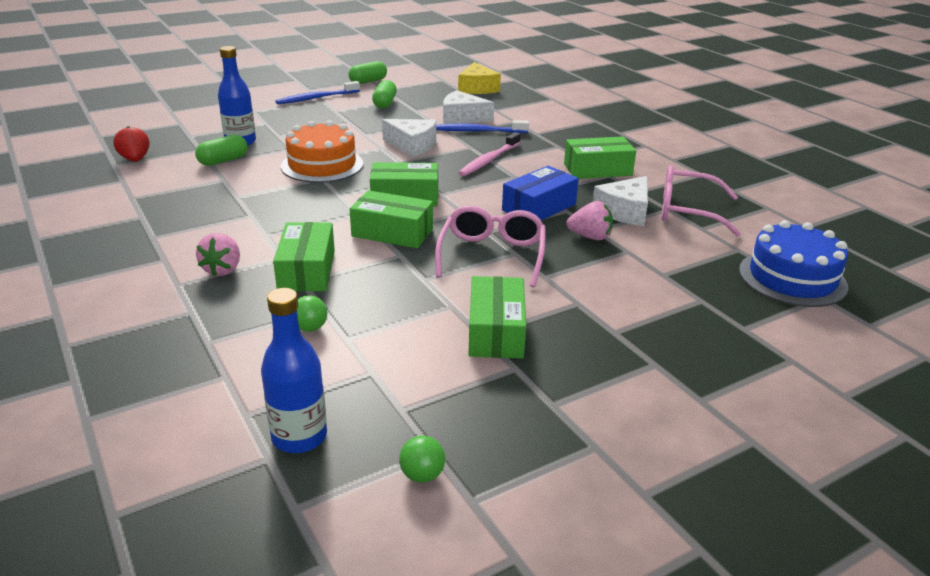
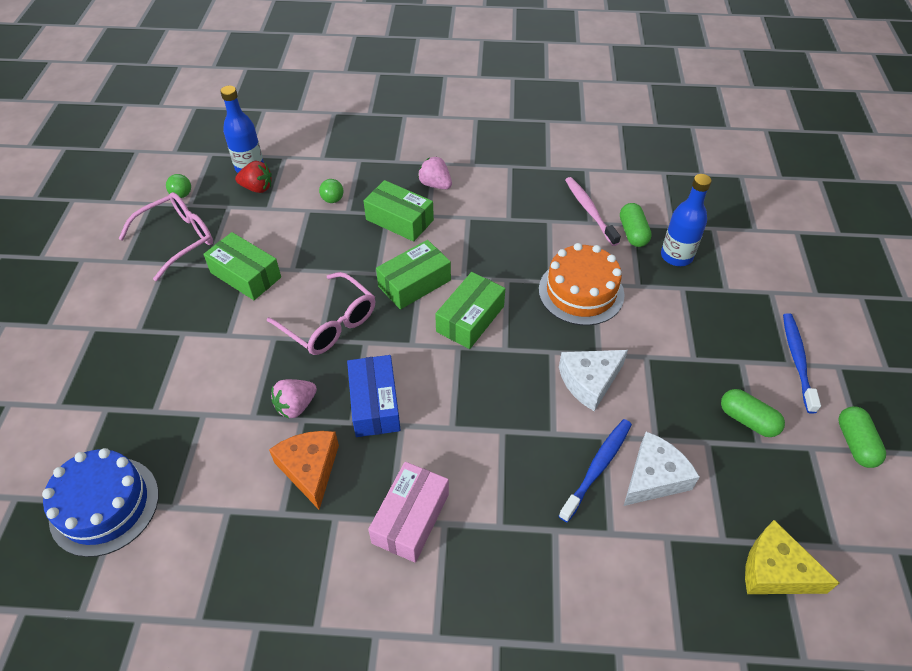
camera: 125 degrees right, 20 degrees up
red strawberry [113,126,149,162] -> red strawberry moved to [235,161,272,193]
pink toothbrush [458,132,521,176] -> pink toothbrush moved to [565,177,621,246]
green box [564,136,636,179] -> pink box [368,462,449,563]
white cheese [593,176,648,226] -> orange cheese [269,431,339,510]
pink glasses [661,165,741,237] -> pink glasses moved to [118,192,213,281]

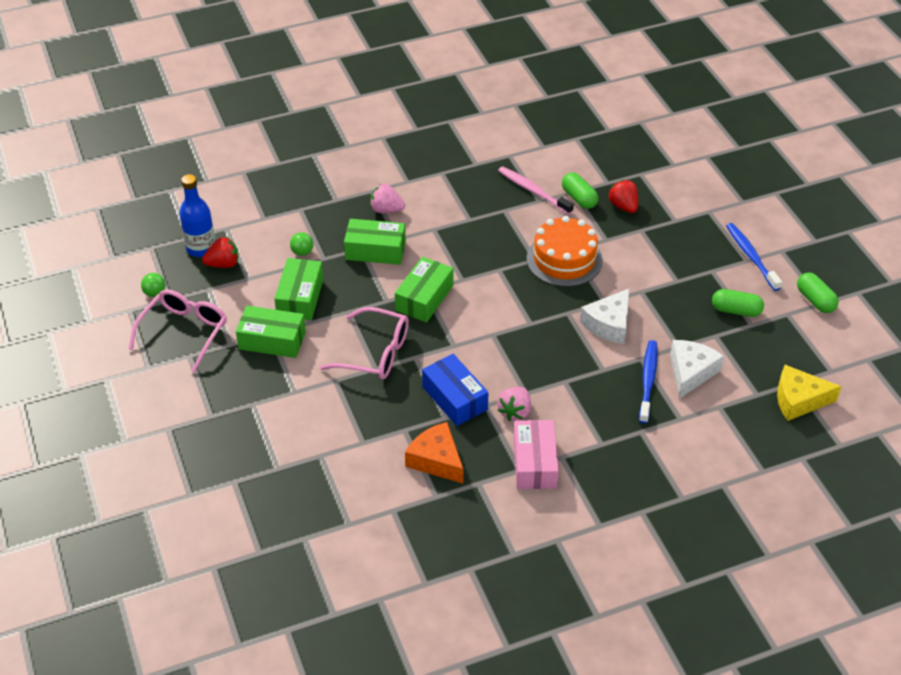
camera: 25 degrees left, 5 degrees down
blue cake [42,448,159,557] -> none
pink strawberry [271,379,317,419] -> pink strawberry moved to [497,387,531,421]
green box [435,272,505,349] -> green box moved to [274,258,324,320]
blue bottle [661,174,712,266] -> red strawberry [608,180,638,213]

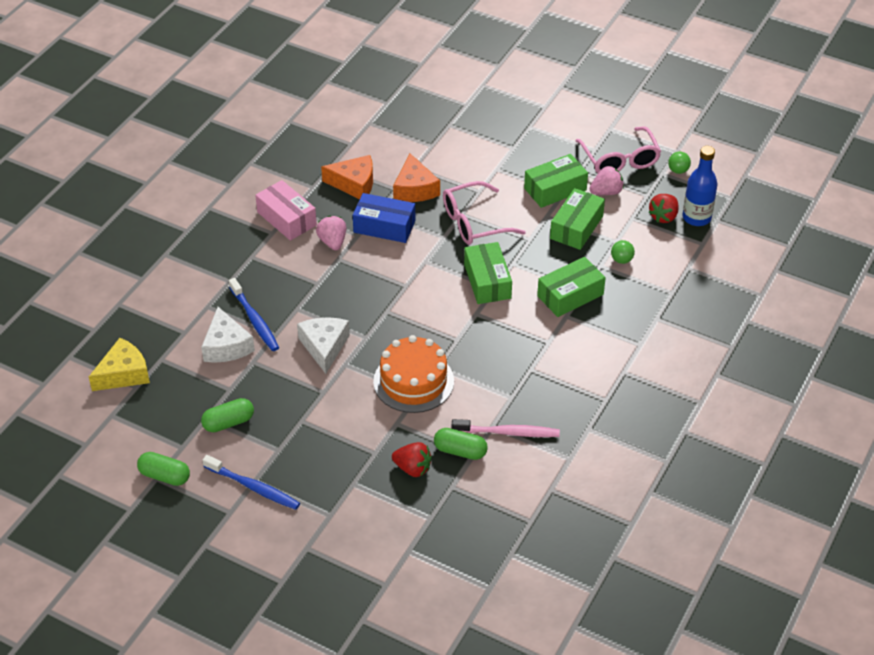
camera: 140 degrees right, 0 degrees up
green box [274,258,324,320] -> green box turned 60 degrees clockwise [550,188,605,250]
pink strawberry [370,184,405,213] -> pink strawberry moved to [589,166,624,195]
none -> orange cheese [393,153,440,202]

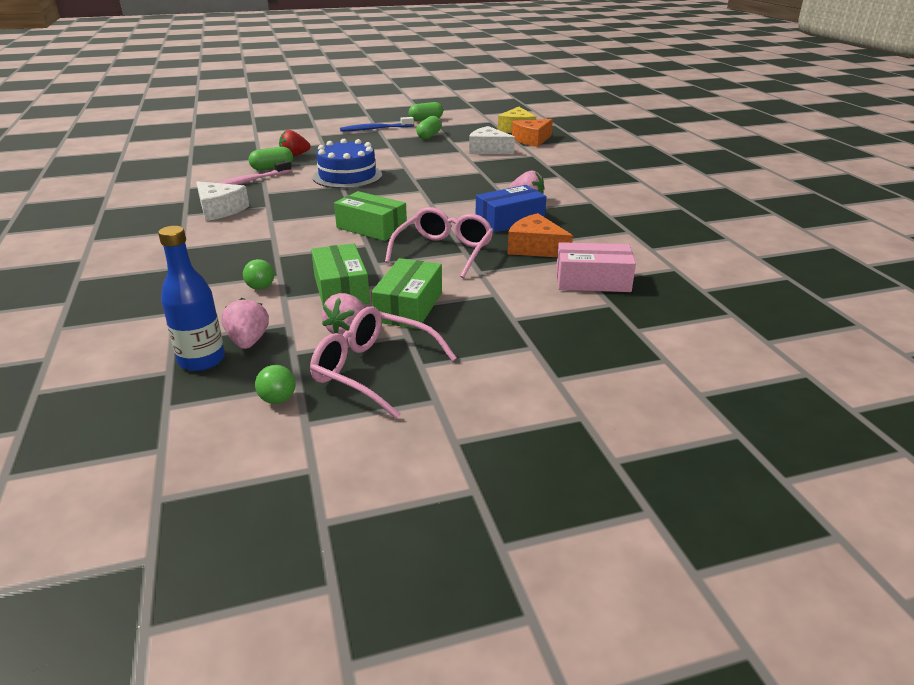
camera: 135 degrees right, 15 degrees down
blue toothbrush [229,278,279,351] -> none
pink box [255,180,317,241] -> pink box moved to [556,242,636,292]
white cheese [297,317,350,374] -> white cheese moved to [196,181,249,221]
orange cheese [321,155,373,199] -> orange cheese moved to [511,119,553,147]
orange cake [373,335,454,413] -> blue cake [313,139,382,189]
green box [537,257,606,317] -> none
red strawberry [649,194,679,223] -> pink strawberry [221,298,269,349]

